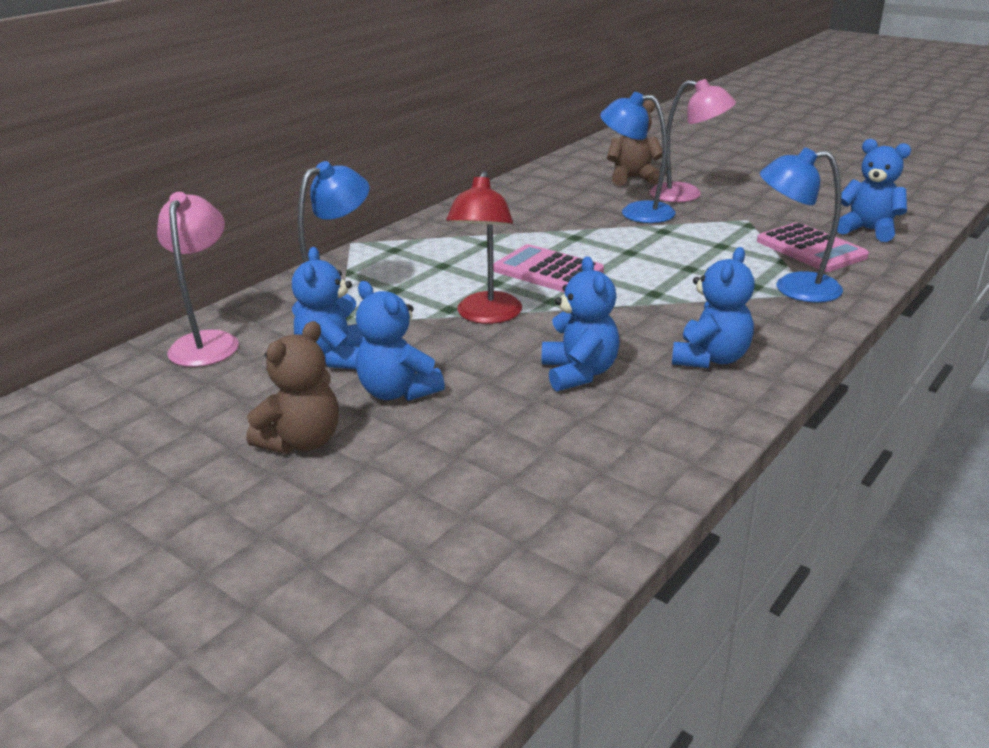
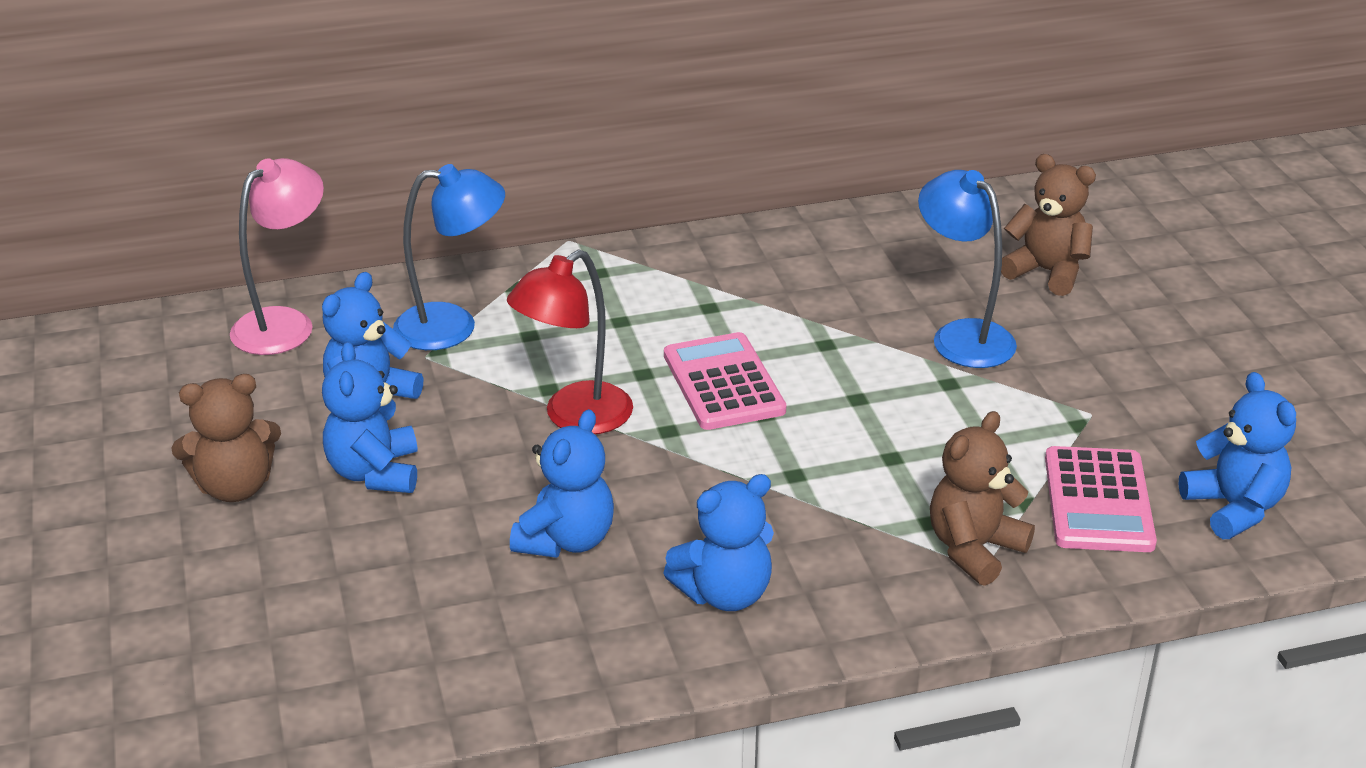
camera: 35 degrees right, 5 degrees up
pink lamp [650,79,736,202] -> none
blue lamp [760,147,843,303] -> brown teddy bear [930,411,1035,586]

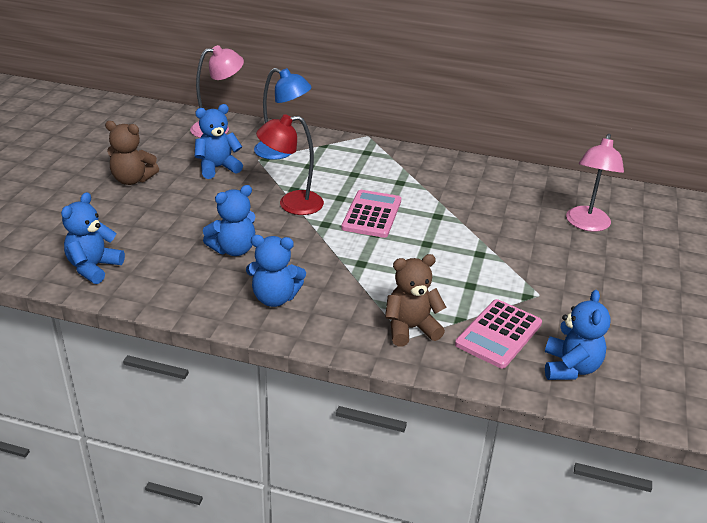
camera: 30 degrees right, 0 degrees up
blue teddy bear [322,342,417,493] -> blue teddy bear moved to [61,192,125,284]
blue lamp [918,170,1017,368] -> none
brown teddy bear [1001,154,1096,296] -> pink lamp [566,134,624,232]

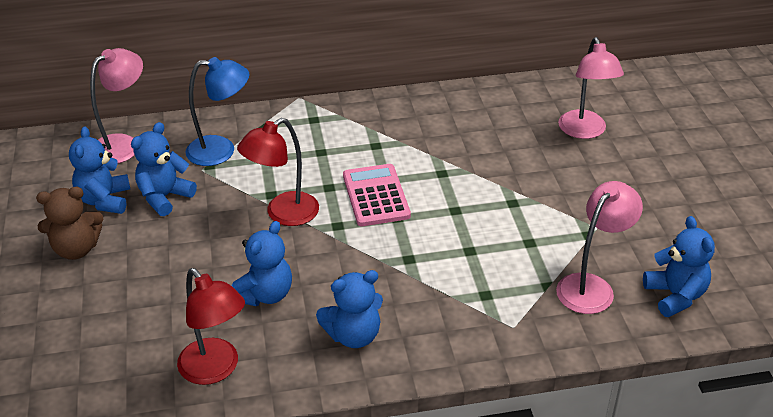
camera: 25 degrees left, 5 degrees up
blue teddy bear [61,192,125,284] -> blue teddy bear moved to [69,126,130,214]
brown teddy bear [385,254,446,346] -> none
pink calculator [455,299,542,369] -> pink lamp [556,181,643,314]
none -> red lamp [177,268,245,385]

